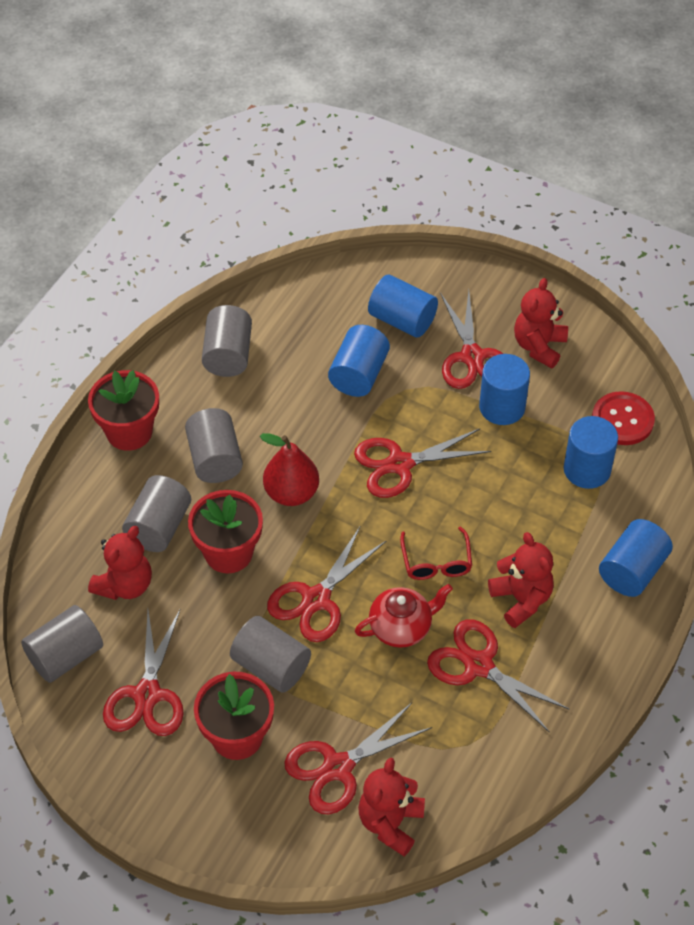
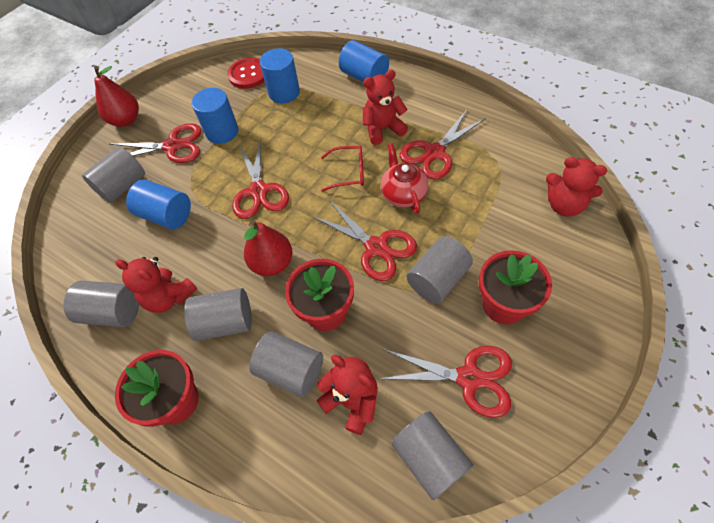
camera: 80 degrees left, 5 degrees up
red scissors [284,703,432,814] -> none
blue cylinder [368,274,438,338] -> grey cylinder [82,146,145,203]
red teddy bear [514,278,568,369] -> red teddy bear moved to [115,257,197,313]
none -> red pear [94,66,139,127]

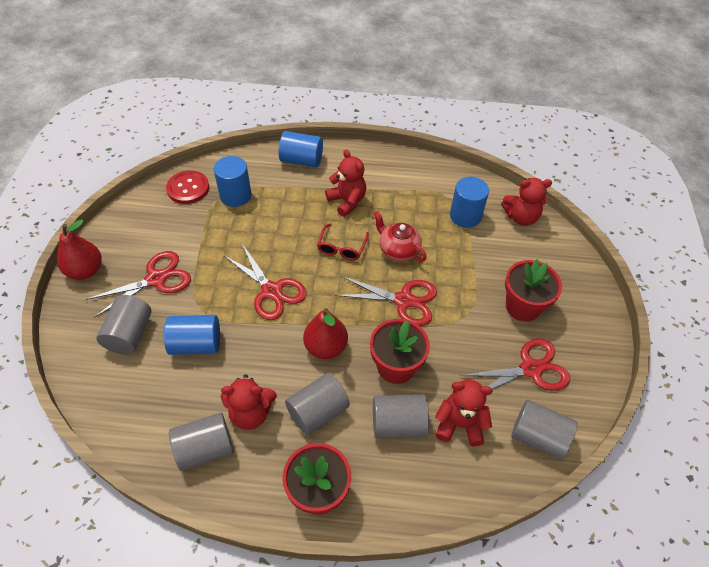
camera: 35 degrees left, 5 degrees down
blue cylinder [192,88,238,144] -> blue cylinder moved to [450,176,489,228]
red glasses [321,146,364,192] -> red glasses turned 135 degrees clockwise [317,224,369,261]
red teddy bear [363,70,408,145] -> red teddy bear turned 105 degrees clockwise [325,149,366,217]
red scissors [399,110,486,180] -> none
grey cylinder [407,236,473,303] -> none

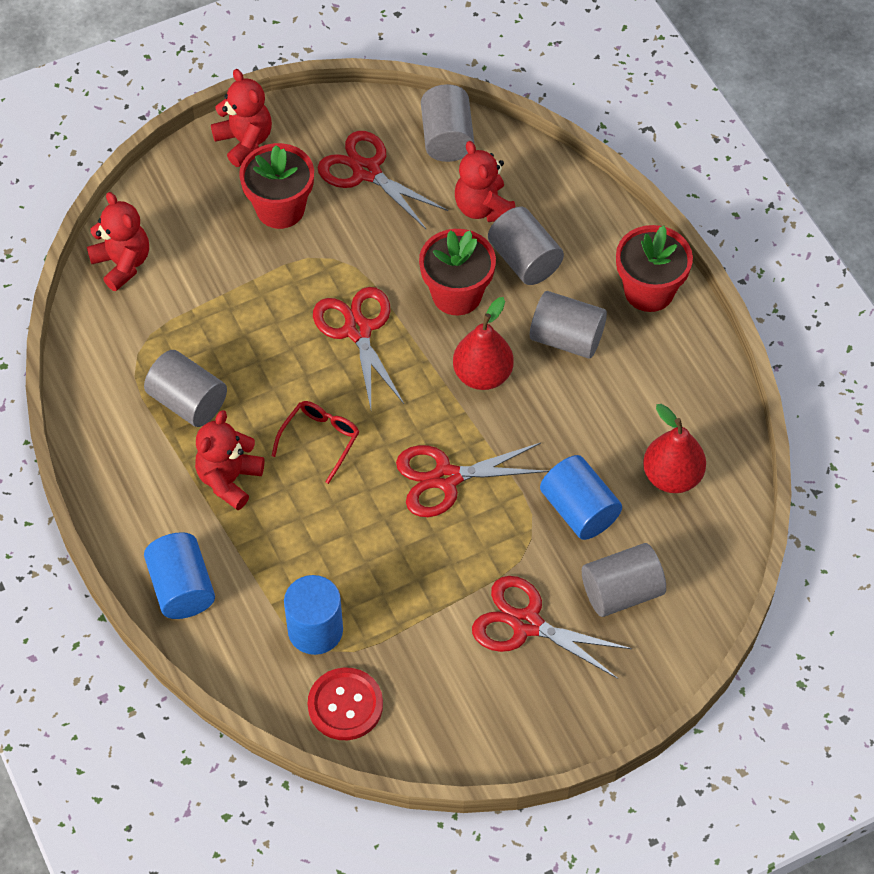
camera: 120 degrees left, 5 degrees up
red pear [57,219,102,280] -> red pear moved to [643,404,706,493]
grey cylinder [169,413,233,471] -> grey cylinder moved to [144,350,227,427]
red teddy bear [221,374,277,430] -> red teddy bear moved to [211,69,272,167]
red scissors [224,244,307,320] -> red scissors turned 120 degrees counterclockwise [396,443,549,517]
red glasses [317,224,369,261] -> red glasses turned 45 degrees counterclockwise [272,401,359,484]
red teapot [373,211,427,262] -> none
blue cylinder [450,176,489,228] -> none

